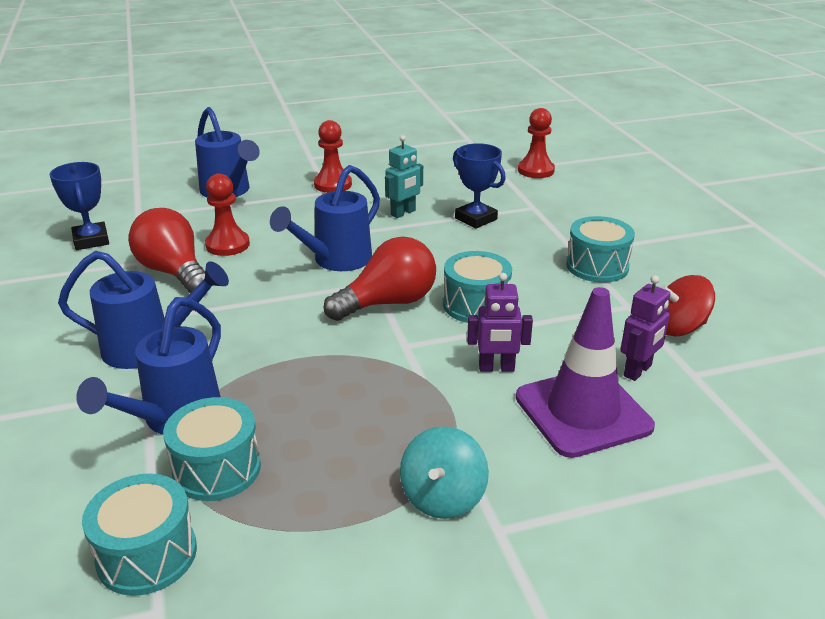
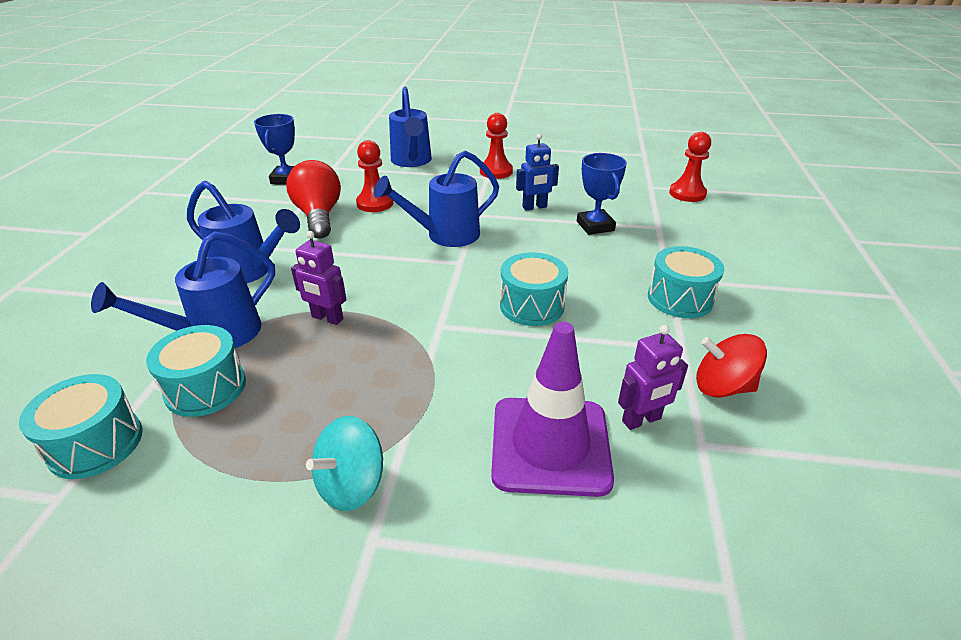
camera: 25 degrees right, 5 degrees up
red light bulb [324,236,436,321] -> none
turquoise robot [385,135,423,218] -> blue robot [516,134,559,211]
purple robot [467,273,533,372] -> purple robot moved to [291,231,347,325]

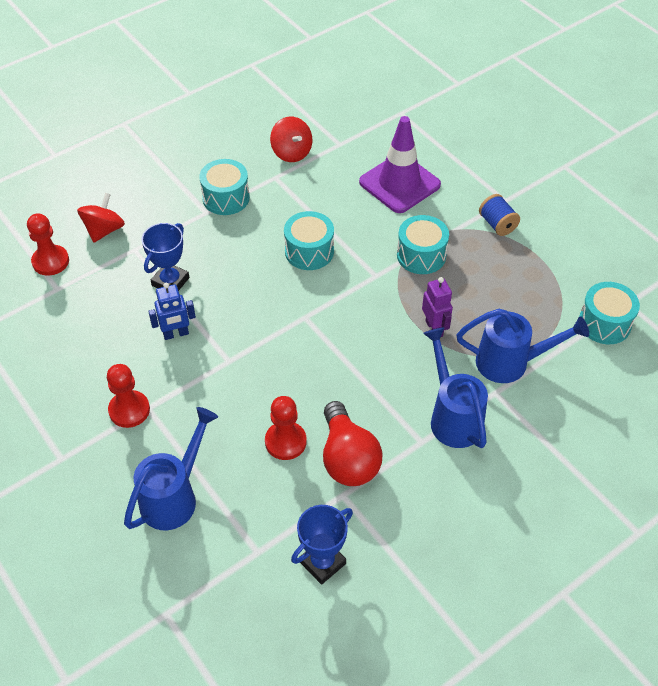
camera: 135 degrees left, 15 degrees up
turquoise drum [146,325,246,417] -> turquoise drum moved to [397,215,449,274]
red light bulb [286,160,341,239] -> red light bulb turned 45 degrees counterclockwise [323,401,382,486]
turquoise spinning top [306,416,383,511] -> blue spool [479,194,520,236]
blue watering can [374,151,499,247] -> none
blue robot [516,134,559,211] -> blue robot turned 135 degrees clockwise [148,283,196,340]
purple robot [618,325,688,430] -> none
none -> red spinning top [77,193,125,243]

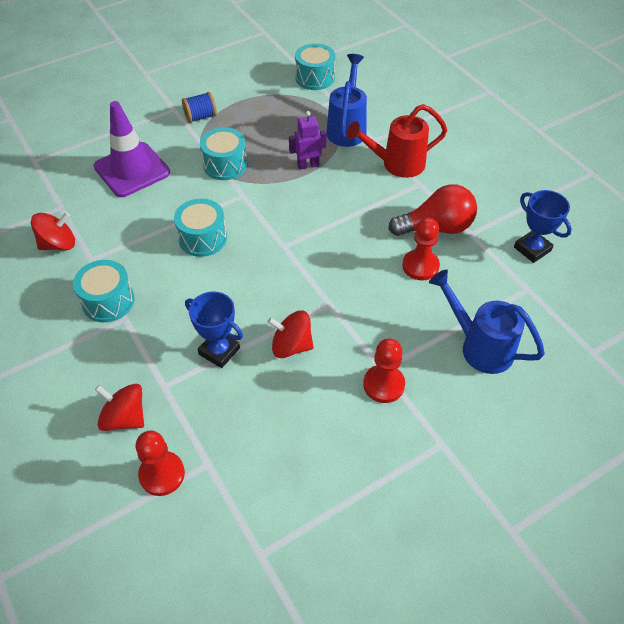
camera: 85 degrees left, 0 degrees up
blue robot [148,283,196,340] -> red spinning top [267,310,314,358]
blue watering can [423,327,488,448] -> red watering can [346,104,447,178]

